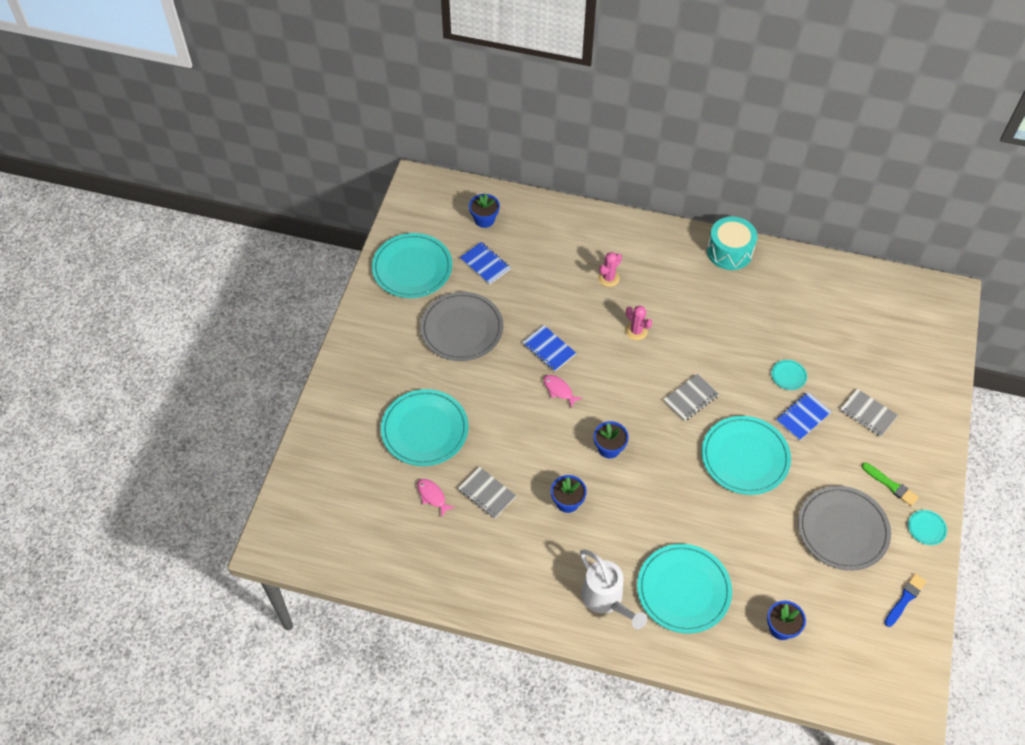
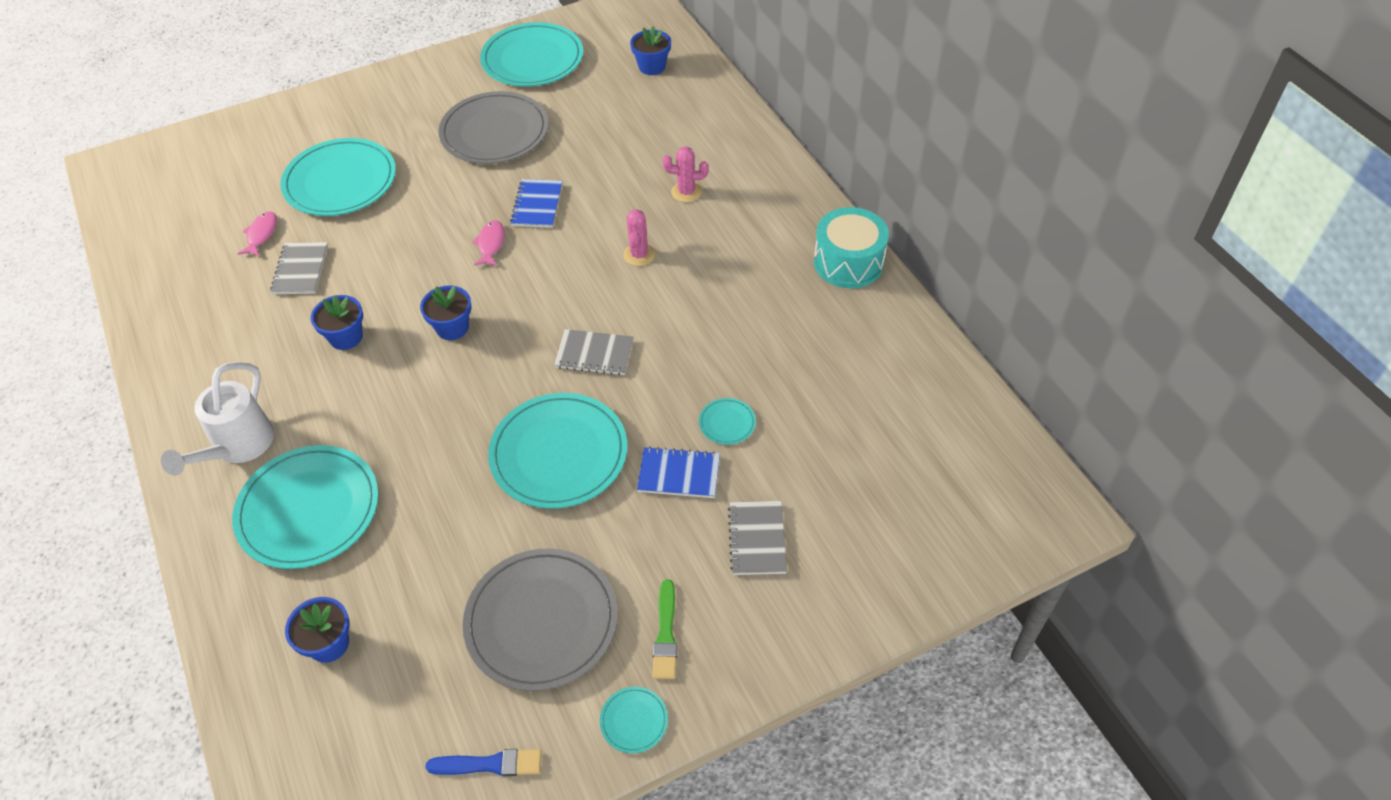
camera: 50 degrees right, 5 degrees down
blue notebook [460,242,511,285] -> none

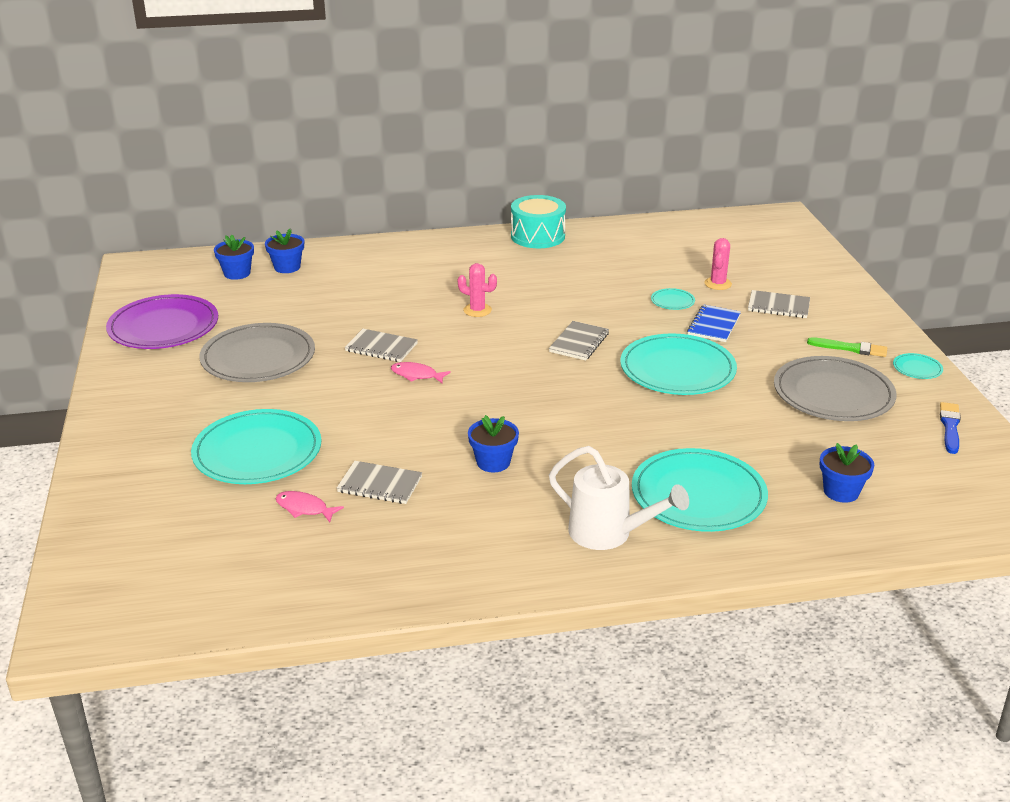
camera: 75 degrees left, 20 degrees down
blue flower pot [420,285,472,340] -> blue flower pot moved to [265,229,304,273]
turquoise plate [480,22,583,87] -> purple plate [106,294,218,349]
blue notebook [510,179,562,228] -> grey notebook [345,329,418,362]
pink cactus [663,146,709,202] -> pink cactus moved to [704,238,732,290]

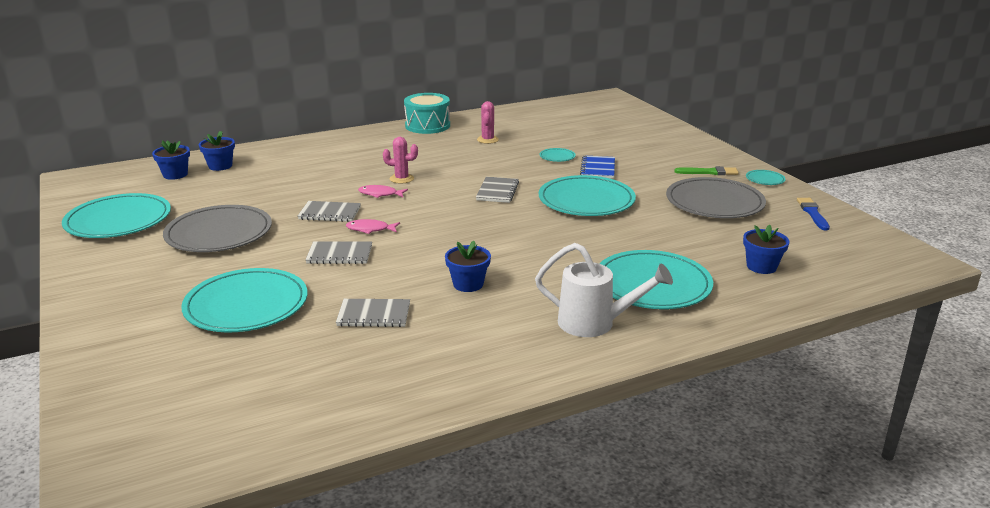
camera: 15 degrees left, 5 degrees down
purple plate [106,294,218,349] -> turquoise plate [62,193,171,238]
pink fish [275,491,344,522] -> pink fish moved to [358,185,408,198]
pink cactus [704,238,732,290] -> pink cactus moved to [477,101,499,144]
grey notebook [748,290,810,318] -> grey notebook moved to [305,241,372,264]

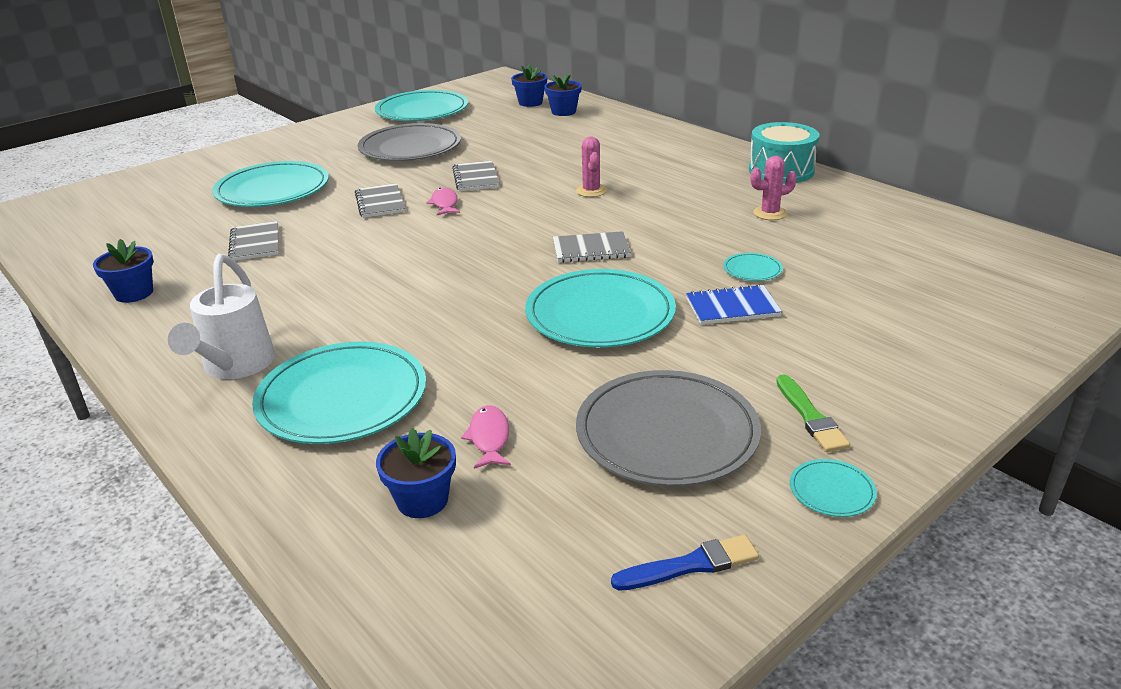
camera: 75 degrees right, 5 degrees up
pink fish [358,185,408,198] -> pink fish moved to [461,405,511,469]
blue flower pot [445,241,491,292] -> blue flower pot moved to [93,239,154,303]

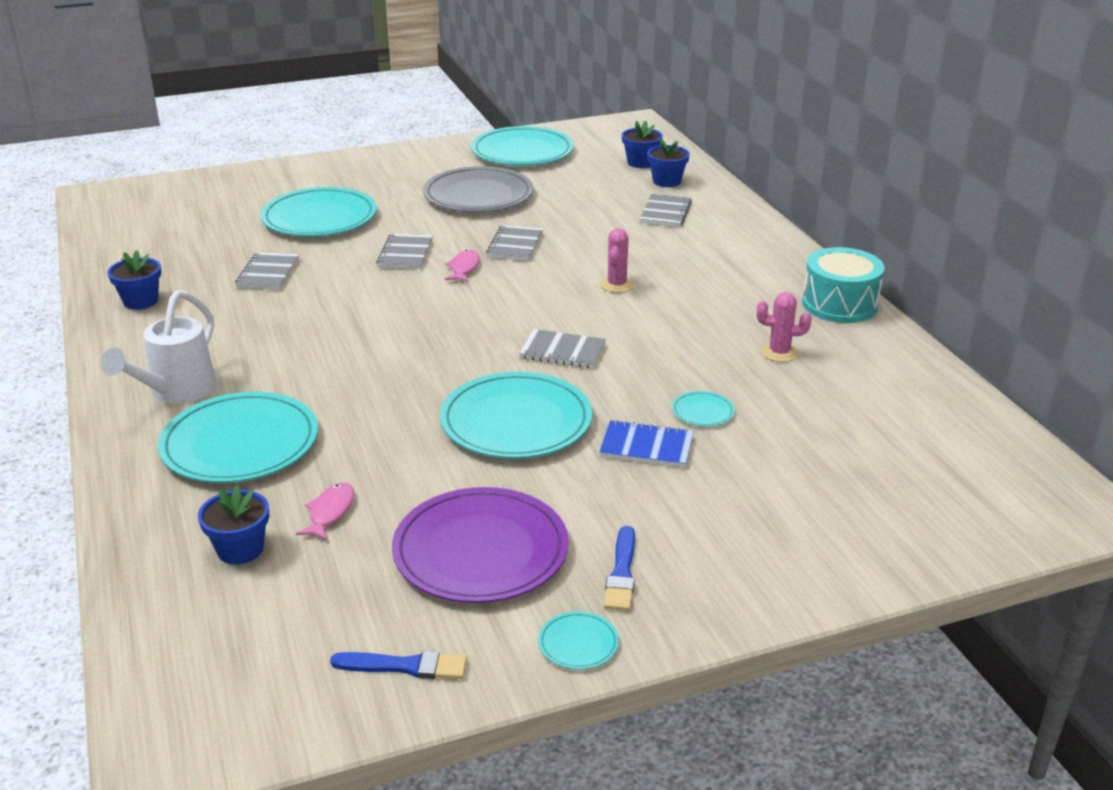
camera: 20 degrees right, 0 degrees up
grey plate [576,370,761,487] -> purple plate [392,487,569,603]
green brush [776,374,850,452] -> blue brush [604,526,635,611]
none -> grey notebook [640,194,692,227]

